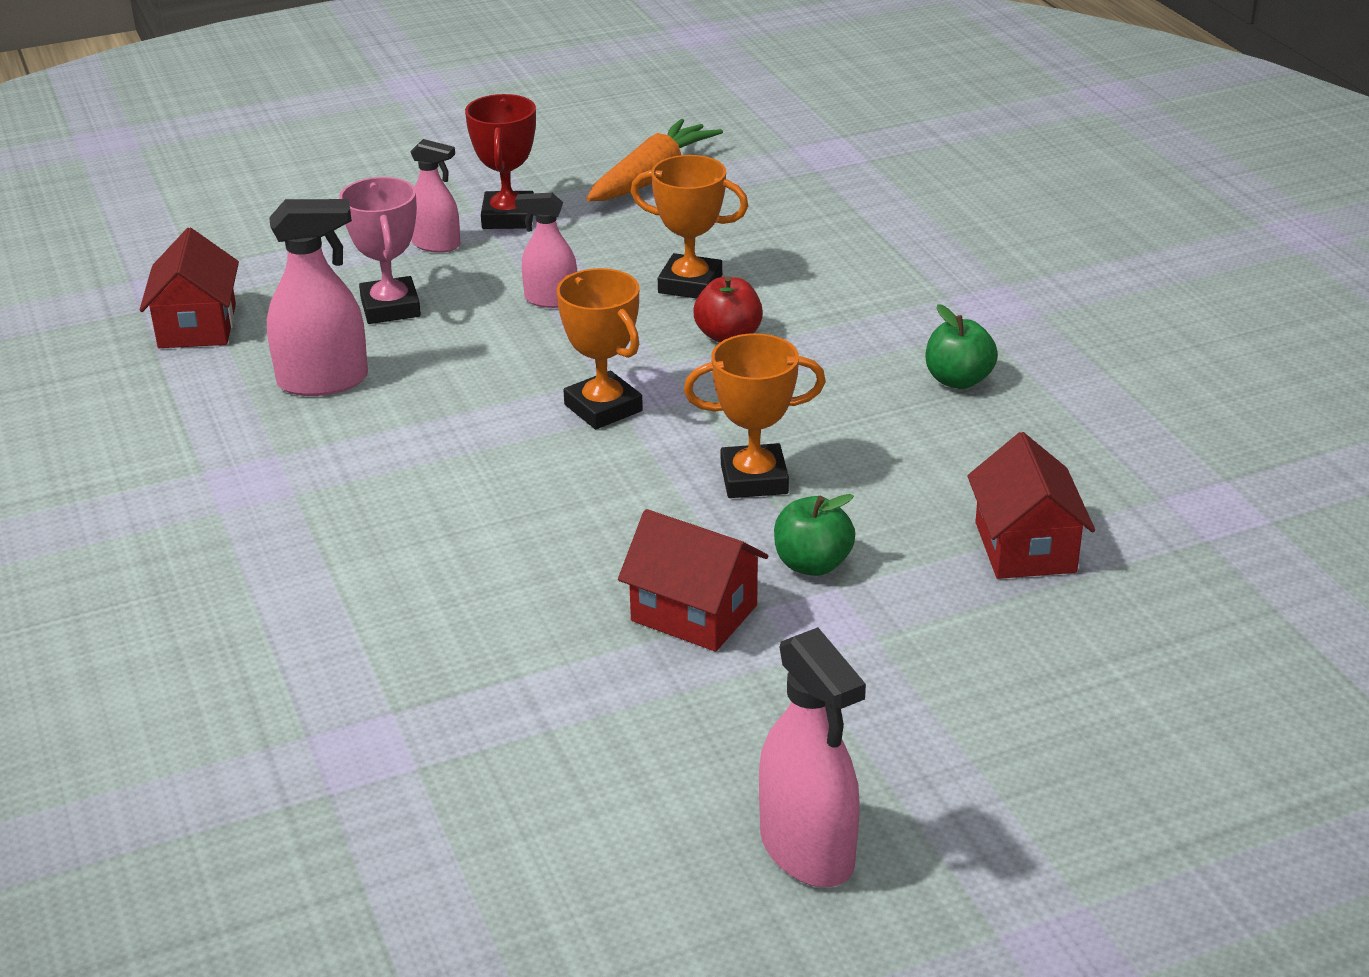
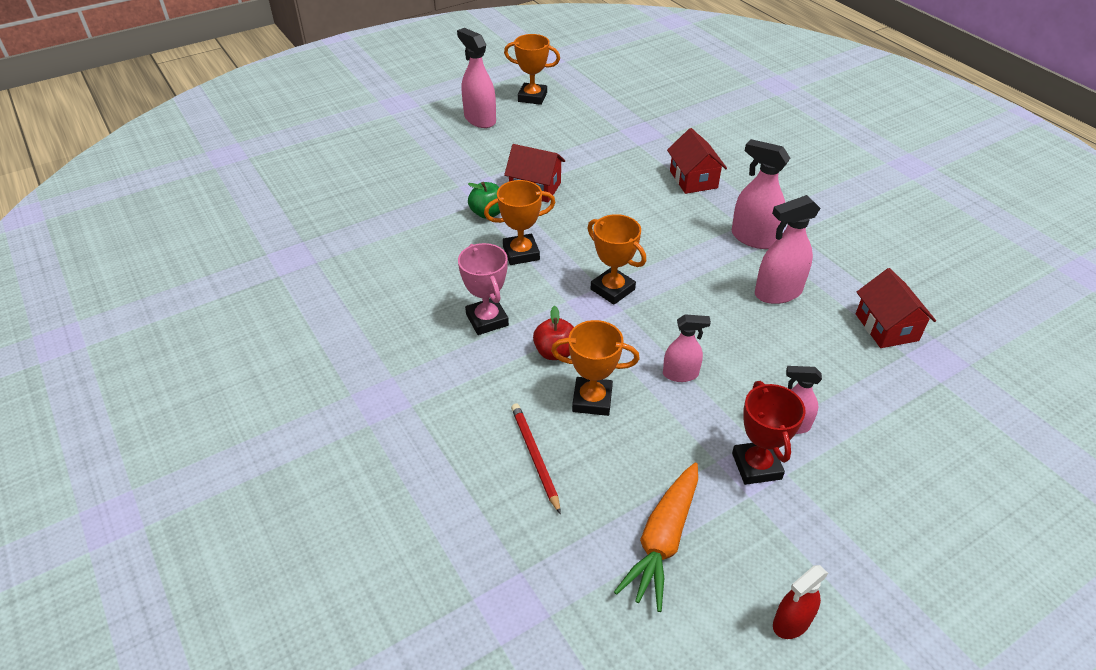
camera: 170 degrees right, 10 degrees up
pink trophy [339,177,421,324] -> pink trophy moved to [458,243,509,335]
green apple [926,304,998,389] -> none
red house [967,432,1095,579] -> red house moved to [667,128,727,194]
none -> orange trophy [504,34,560,105]
none -> red pencil [511,403,561,514]
none -> pink spray bottle [732,139,790,249]
none -> red spray bottle [773,565,828,639]

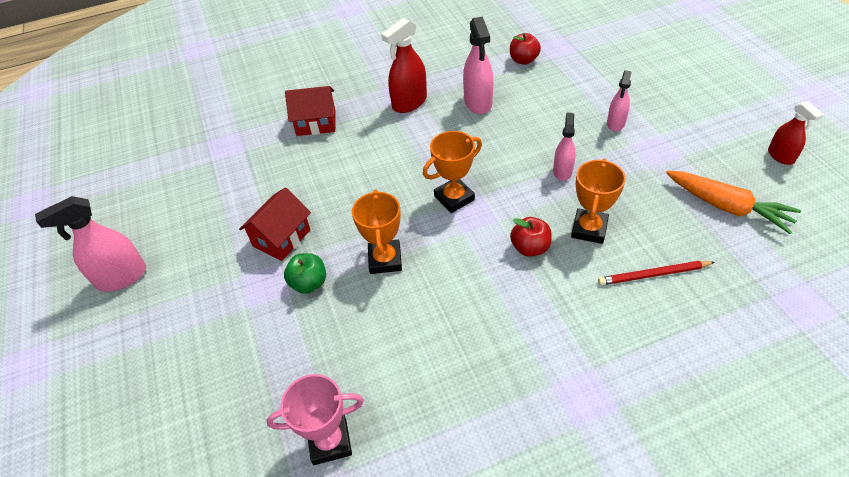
camera: 75 degrees left, 5 degrees up
pink trophy [458,243,509,335] -> pink trophy moved to [267,374,364,465]
orange trophy [504,34,560,105] -> none
pink spray bottle [732,139,790,249] -> red spray bottle [381,18,427,113]
red trophy [732,381,806,485] -> none
red house [856,268,936,348] -> red apple [510,33,541,65]

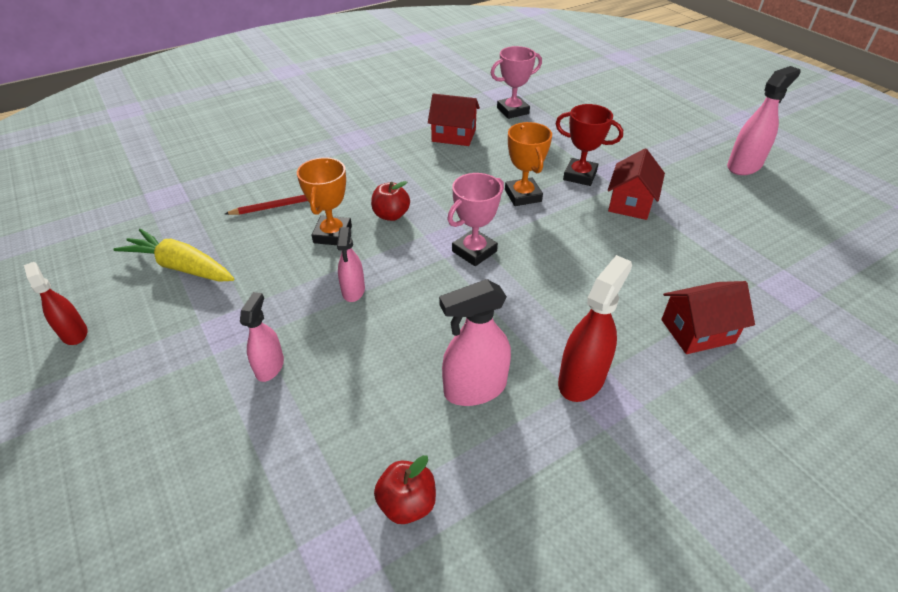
camera: 165 degrees right, 5 degrees down
green apple [284,253,326,294] -> red trophy [555,104,623,186]
orange trophy [423,131,482,213] -> pink trophy [447,173,504,266]
pink spray bottle [463,17,493,114] -> pink spray bottle turned 90 degrees counterclockwise [439,279,511,406]
orange carrot [666,171,801,234] -> yellow carrot [114,229,235,282]
none -> red house [428,93,480,146]

